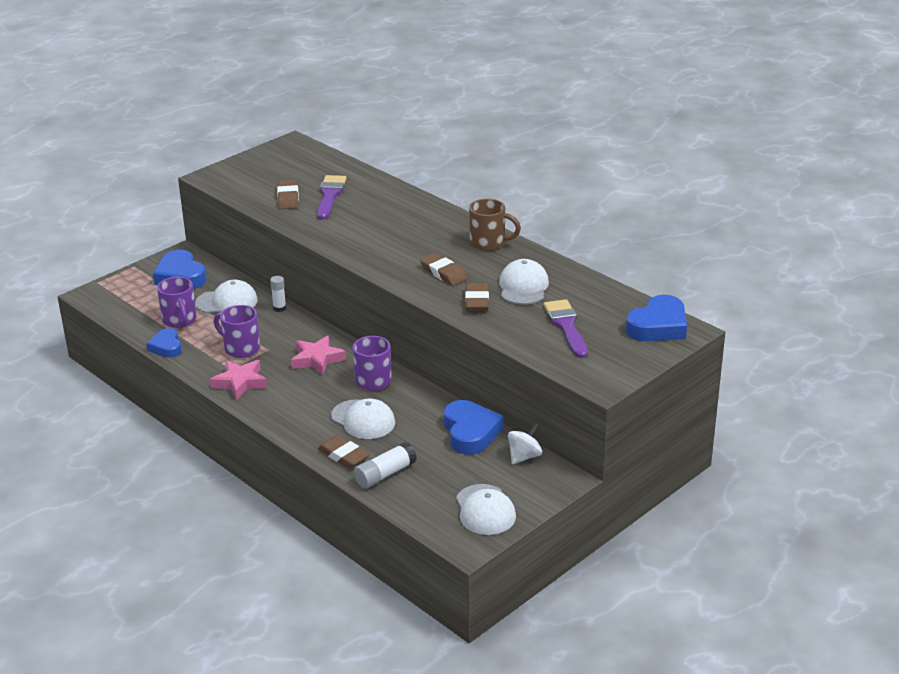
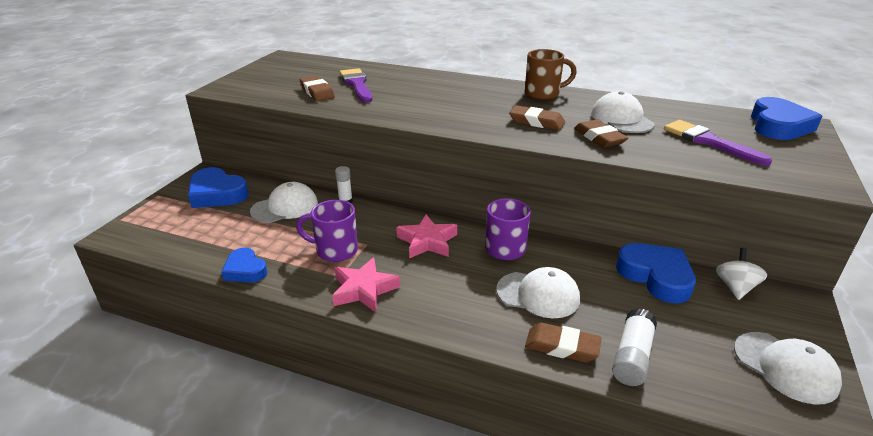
camera: 25 degrees left, 0 degrees up
purple mug [157,277,197,328] -> none

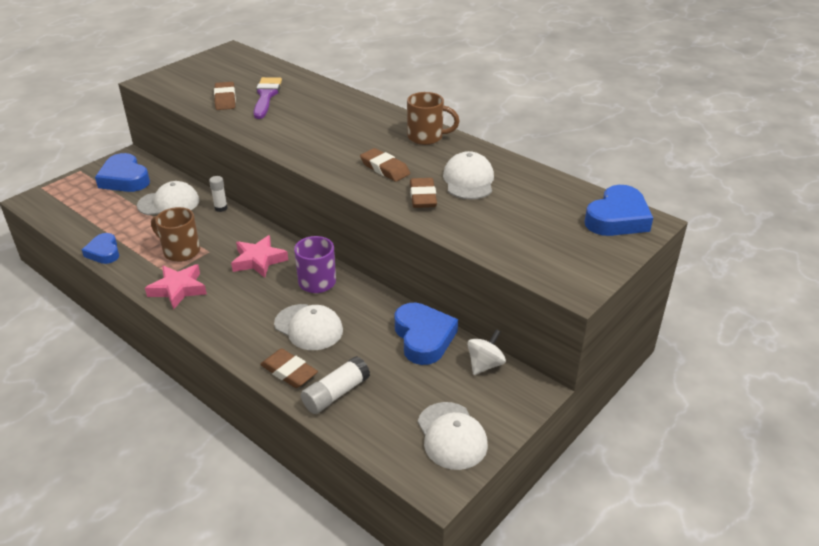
camera: 20 degrees right, 5 degrees up
purple mug [296,200,358,262] -> brown mug [151,207,200,262]
purple brush [664,120,772,166] -> none

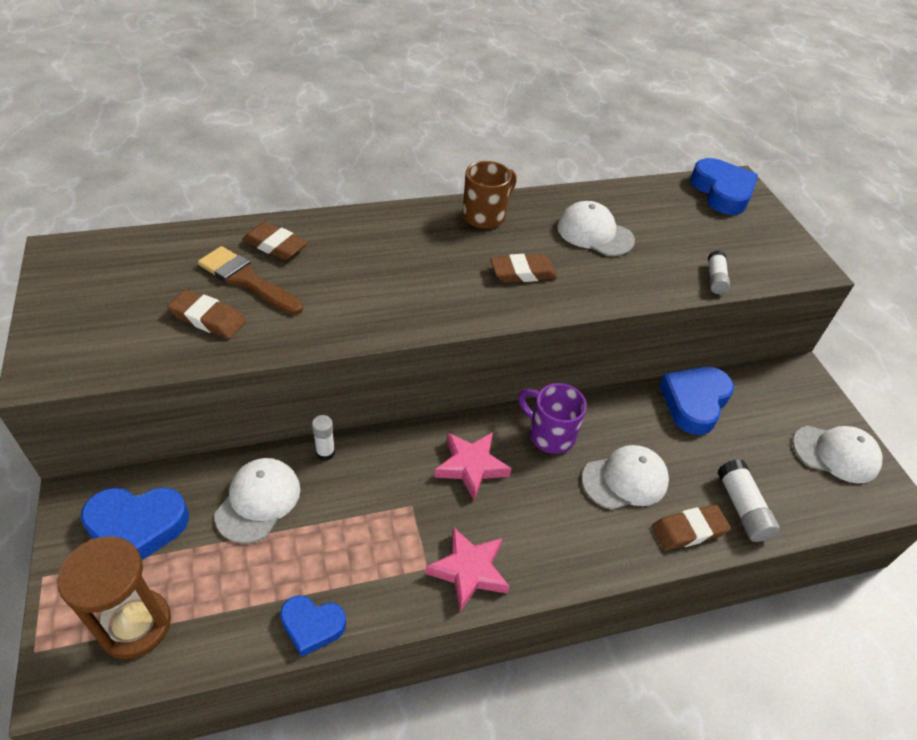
camera: 60 degrees left, 10 degrees up
brown mug [151,207,200,262] -> none
purple brush [254,77,282,119] -> brown brush [198,246,303,315]
blue heart [395,303,458,365] -> blue heart turned 75 degrees counterclockwise [659,367,734,435]
brown eraser [410,178,437,208] -> brown eraser moved to [242,222,308,261]
white spinning top [467,329,506,375] -> none
none -> brown hourglass [57,536,171,659]
none -> white glue stick [708,250,730,294]

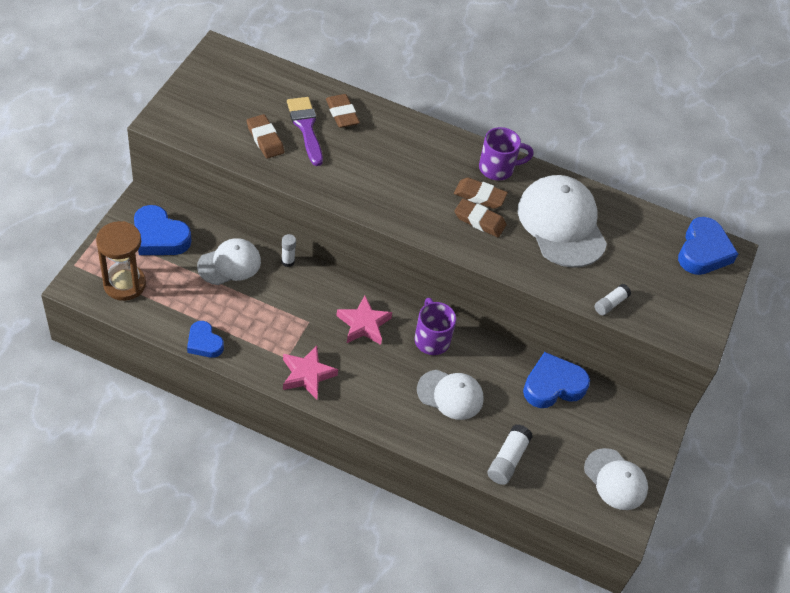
camera: 35 degrees right, 5 degrees up
brown brush [198,246,303,315] -> purple brush [287,97,323,166]
brown mug [463,161,517,229] -> purple mug [479,127,534,180]
white cap [557,201,635,256] -> white cap [518,175,607,268], size x1.65
brown eraser [652,505,731,551] -> brown eraser moved to [454,177,508,209]

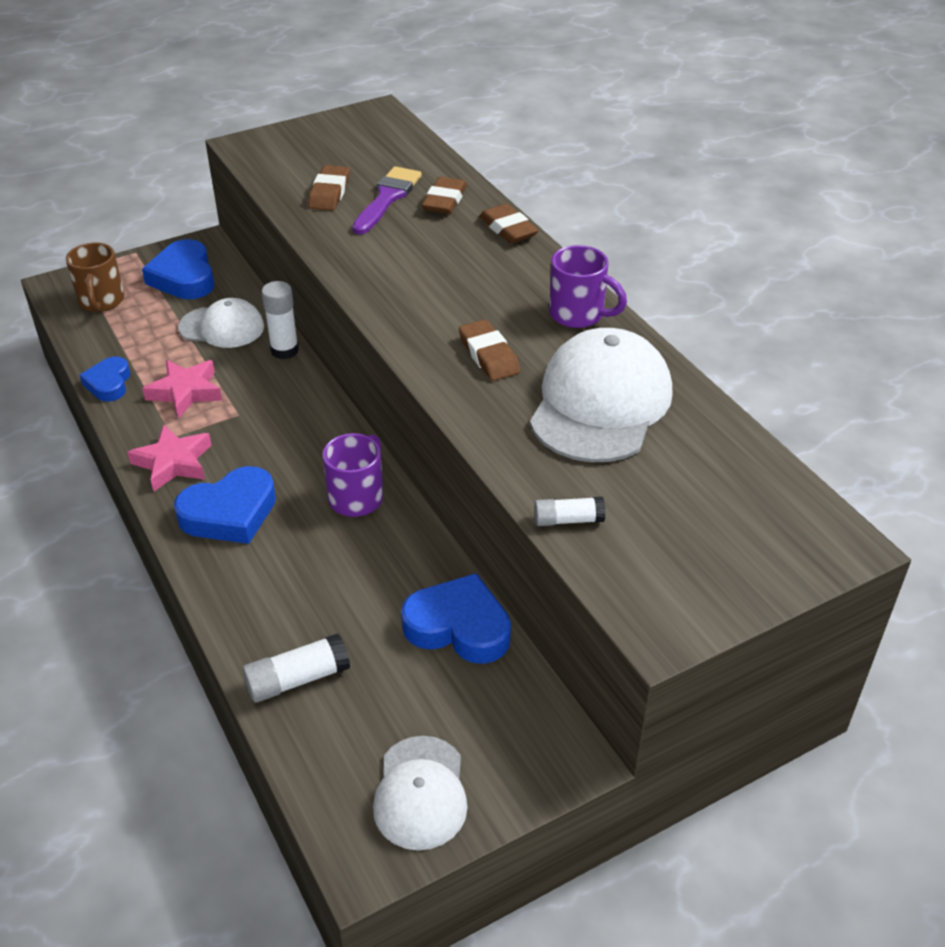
camera: 45 degrees right, 10 degrees down
brown hourglass [96,221,146,301] -> brown mug [66,242,124,312]
white glue stick [281,234,296,267] -> white glue stick [261,281,299,359], size x1.52
pink star [336,295,392,345] -> pink star moved to [142,360,222,419]
white cap [417,370,484,420] -> none
brown eraser [454,177,508,209] -> brown eraser moved to [479,204,539,244]
blue heart [678,217,738,275] -> blue heart moved to [174,466,276,544]

